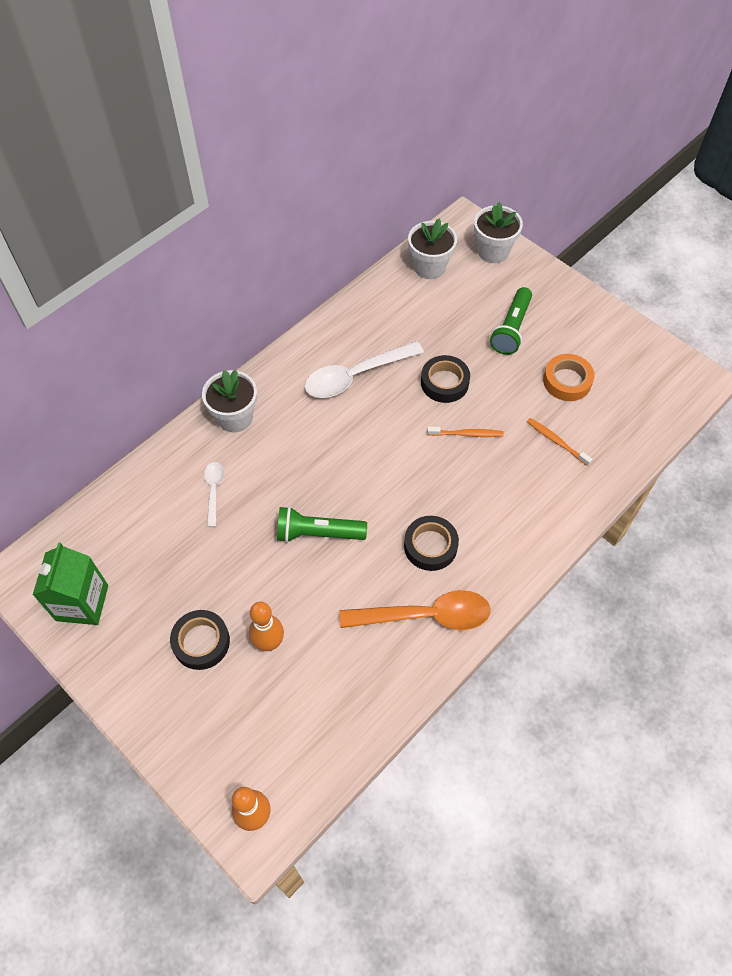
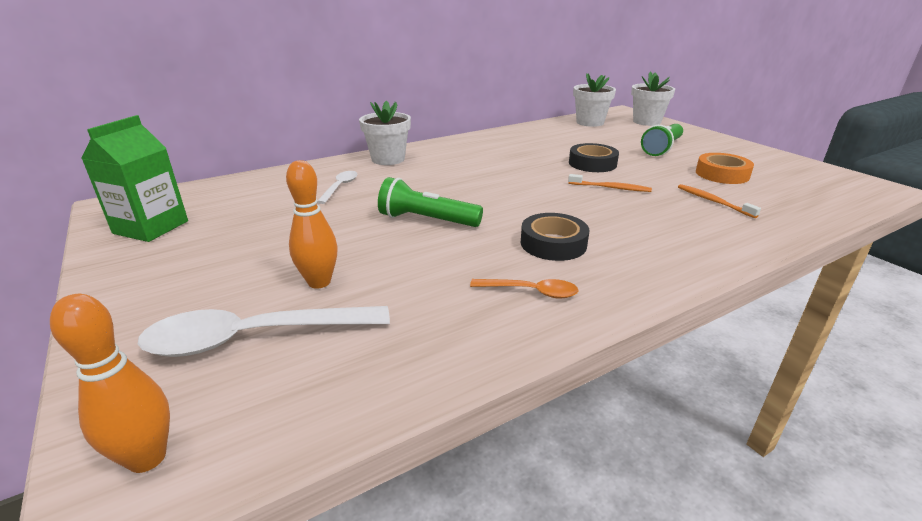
camera: 15 degrees right, 30 degrees down
black tape [170,610,230,670] -> none
white spoon [304,341,424,398] -> white spoon moved to [138,306,390,357]
orange spoon [340,590,491,630] -> orange spoon [470,279,579,299], size x0.52

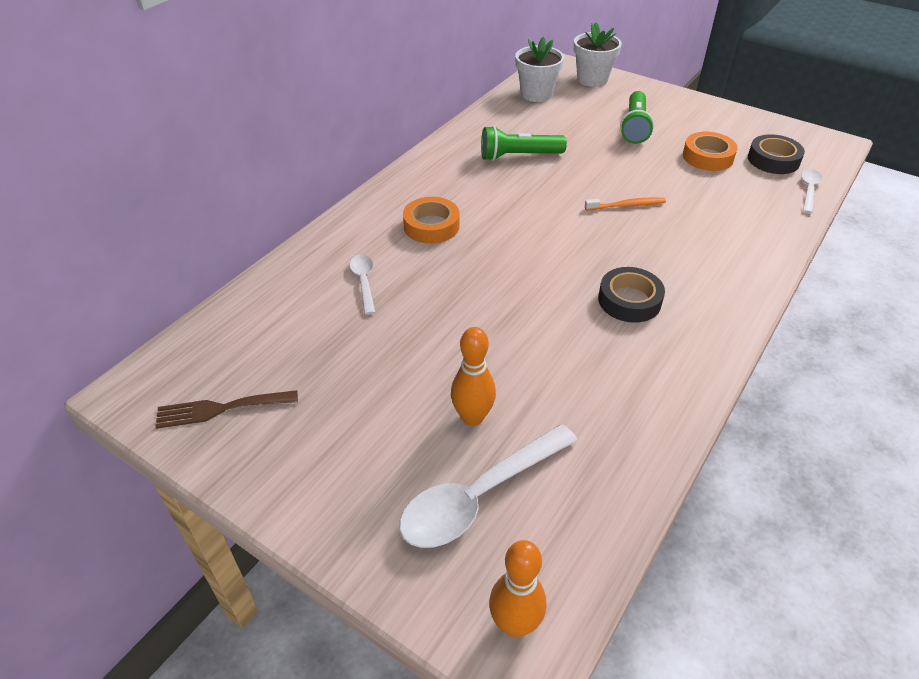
camera: 25 degrees left, 15 degrees up
green carton [81,115,188,242] -> brown fork [155,390,298,429]
white flower pot [359,101,411,165] -> none
green flashlight [378,177,483,227] -> green flashlight moved to [481,126,567,161]
orange spoon [470,279,579,299] -> none
black tape [569,143,619,172] -> black tape moved to [748,134,805,174]
orange toothbrush [678,184,761,218] -> none
none -> orange tape [403,197,460,244]
none -> white spoon [801,169,823,214]

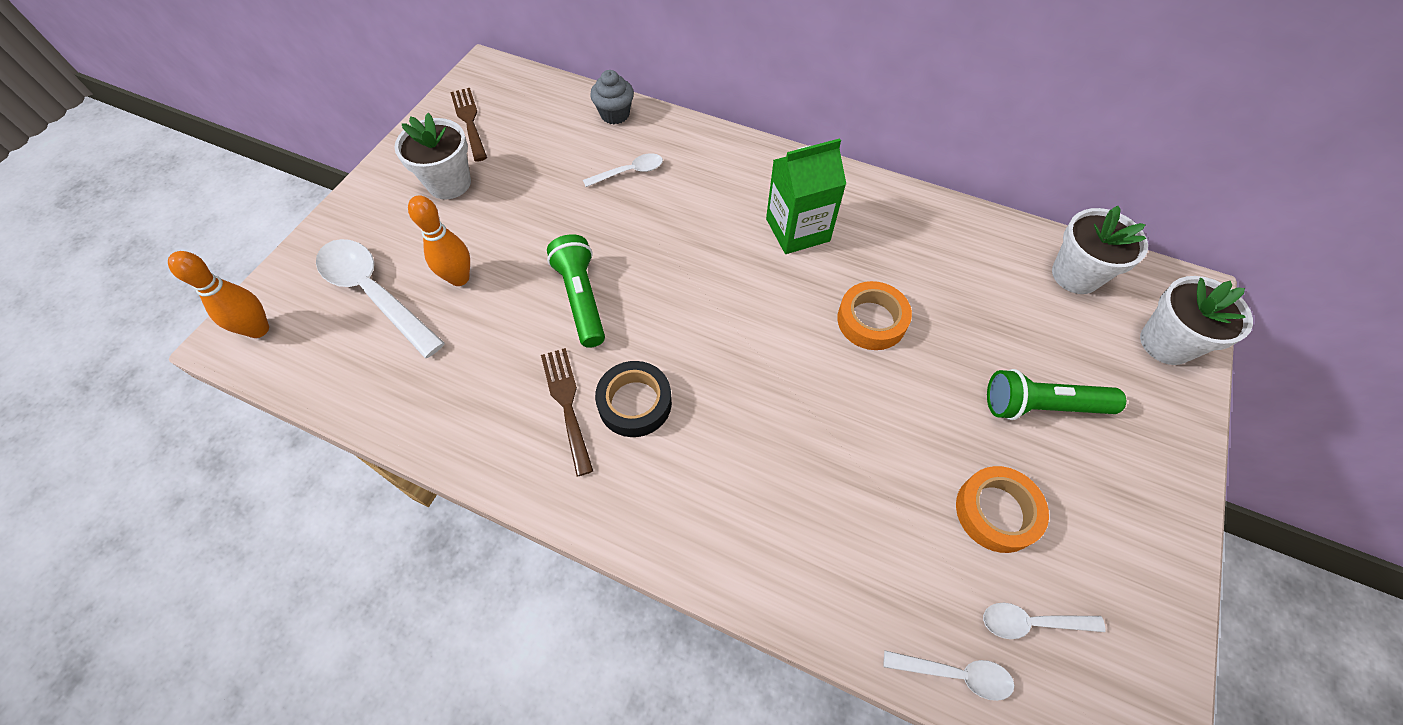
camera: 80 degrees right, 15 degrees up
orange tape [403,197,460,244] -> orange tape moved to [837,281,912,350]
green flashlight [481,126,567,161] -> green flashlight moved to [547,234,605,348]
orange toothbrush [585,198,666,210] -> none
black tape [748,134,805,174] -> white spoon [983,603,1106,639]
none -> white flower pot [394,113,471,199]
none -> brown fork [541,348,593,476]
none -> grey cupcake [590,70,634,124]
none -> green carton [766,138,846,254]

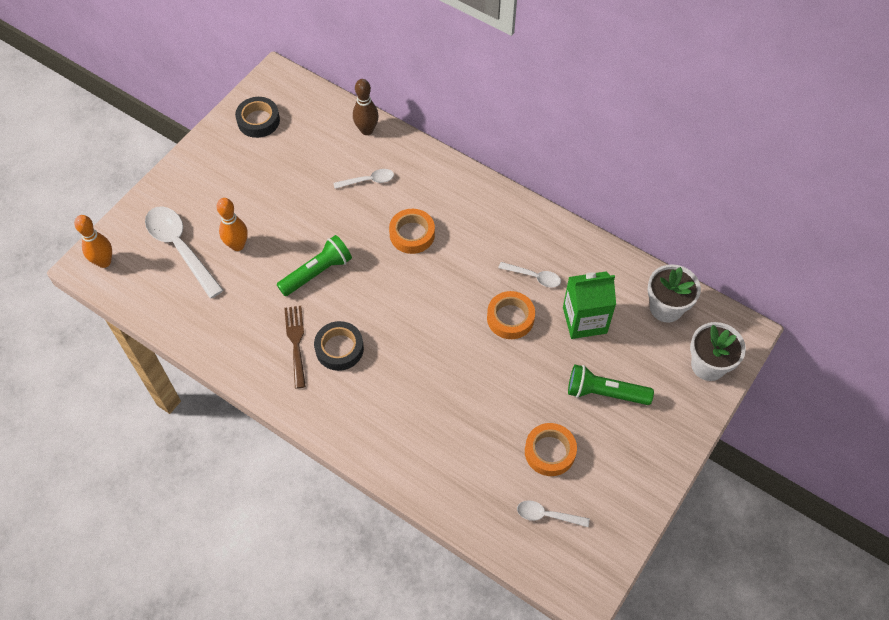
camera: 10 degrees right, 0 degrees up
white flower pot [394,113,471,199] -> none
brown fork [450,88,487,162] -> black tape [235,97,280,138]
green flashlight [547,234,605,348] -> green flashlight turned 60 degrees clockwise [277,235,352,296]
grey cupcake [590,70,634,124] -> brown bowling pin [353,79,379,135]
green carton [766,138,846,254] -> green carton moved to [563,271,616,339]
white spoon [884,650,1015,701] -> white spoon moved to [498,262,561,288]
none -> orange tape [389,209,435,254]

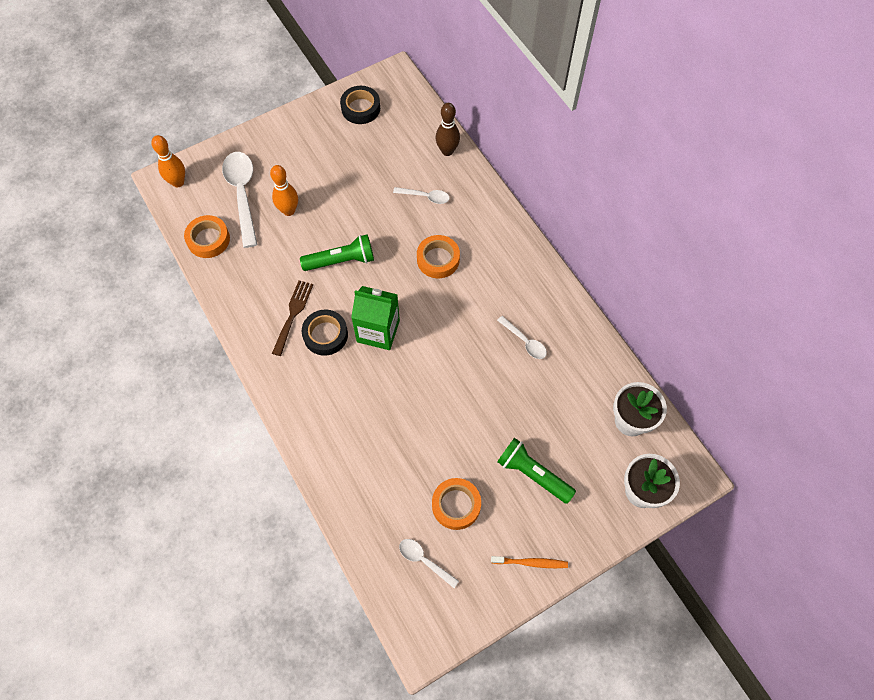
camera: 25 degrees right, 5 degrees up
orange tape [487,291,535,339] -> orange tape moved to [184,215,230,258]
green carton [563,271,616,339] -> green carton moved to [351,286,400,350]
none -> orange toothbrush [491,556,568,568]

